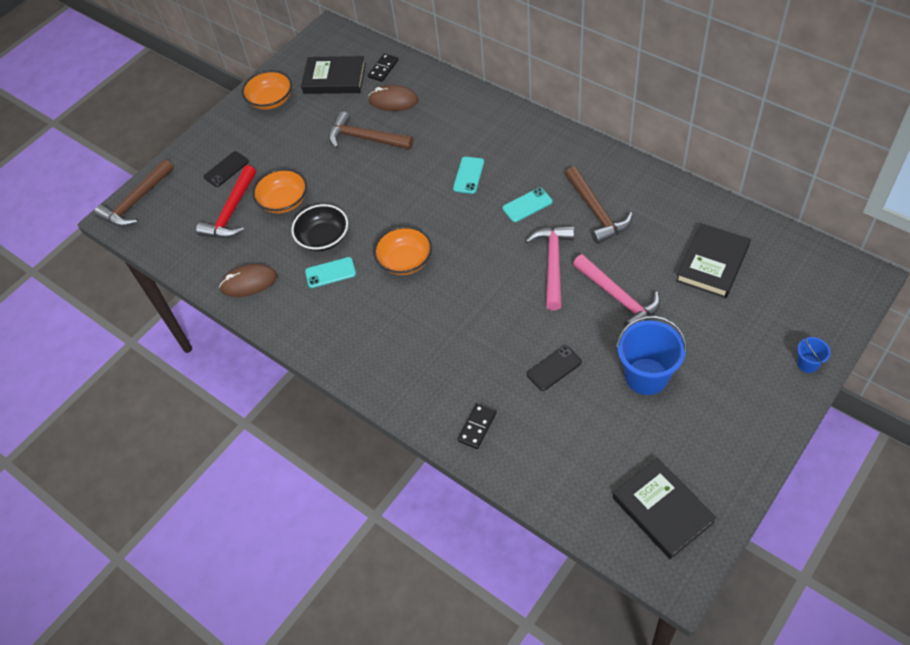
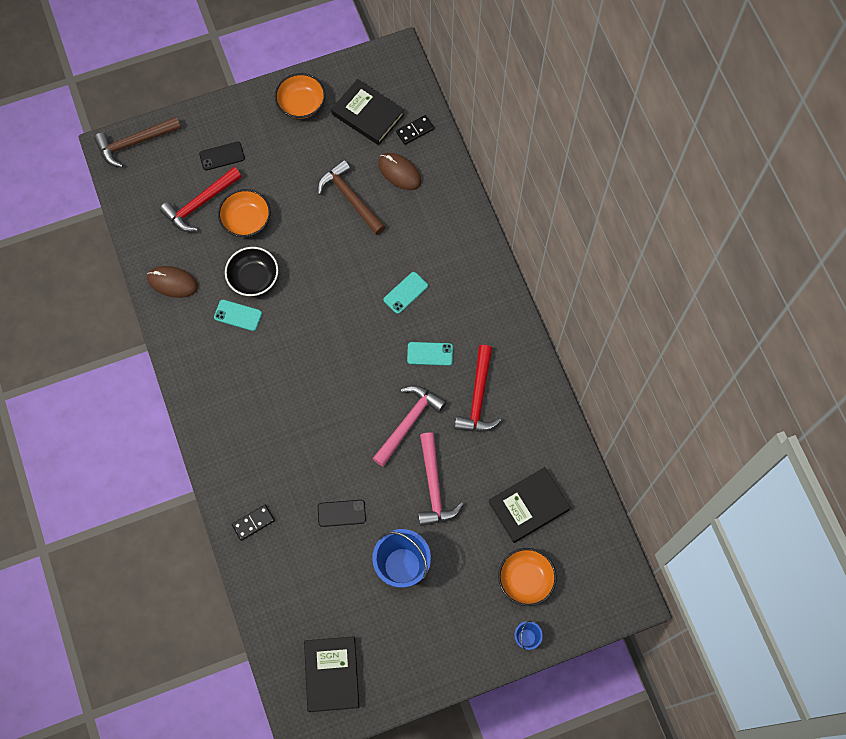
camera: 25 degrees right, 15 degrees up
orange bowl [374,226,432,275] -> orange bowl moved to [498,548,557,606]
brown hammer [565,166,633,244] -> red hammer [454,345,501,432]

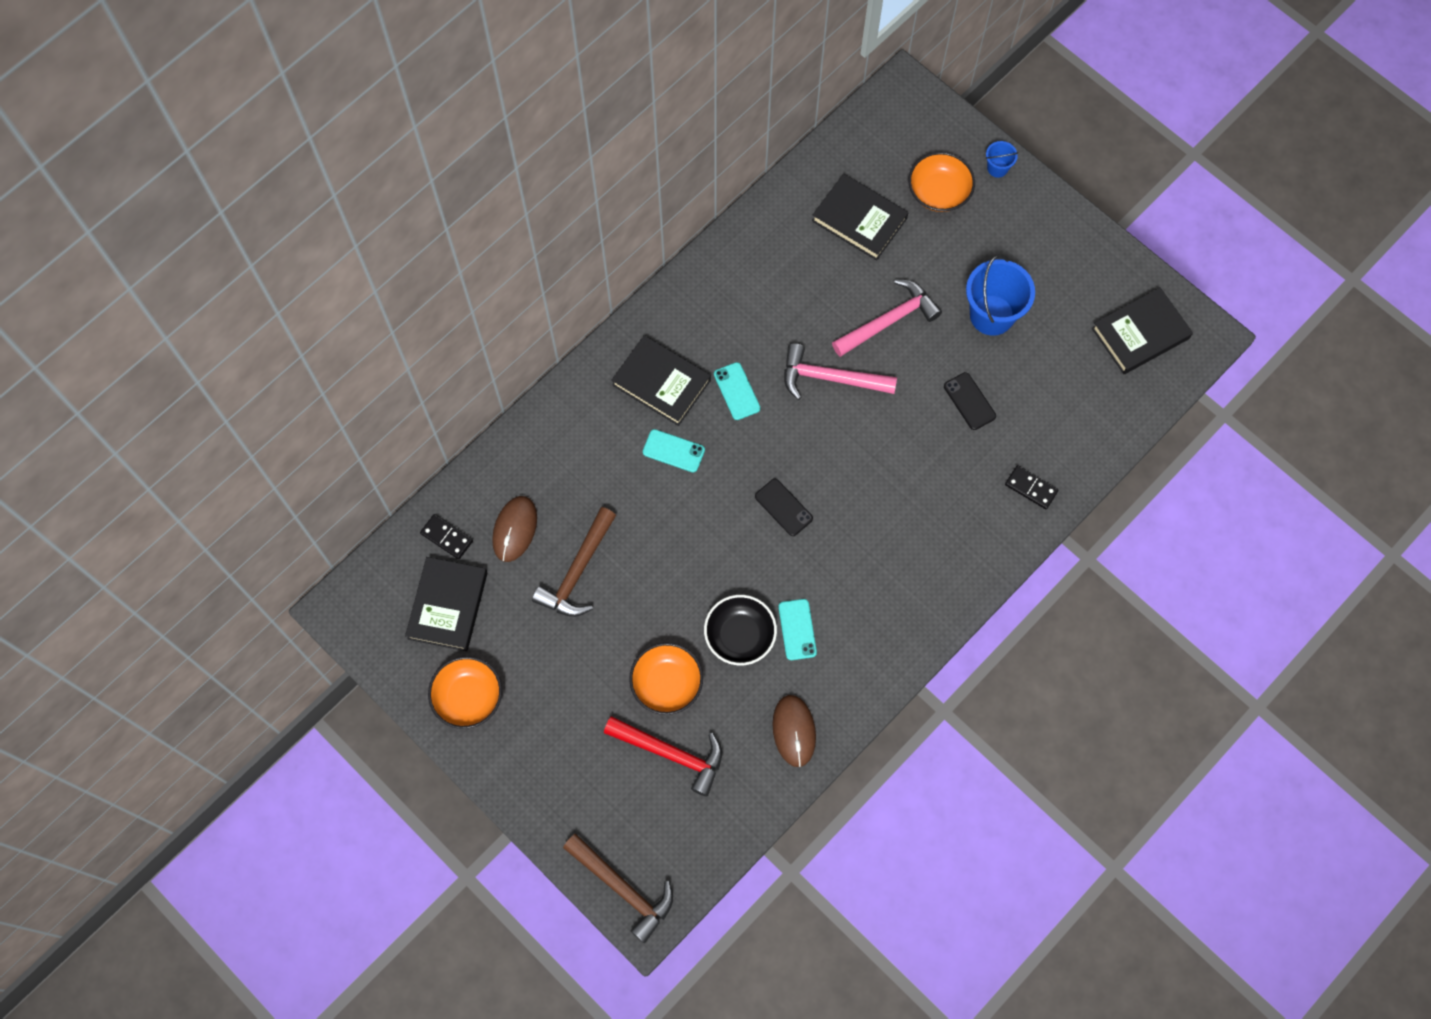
camera: 115 degrees left, 0 degrees up
black phone [199,142,245,170] -> black phone moved to [755,479,813,536]
red hammer [454,345,501,432] -> none
none -> black book [611,335,711,426]

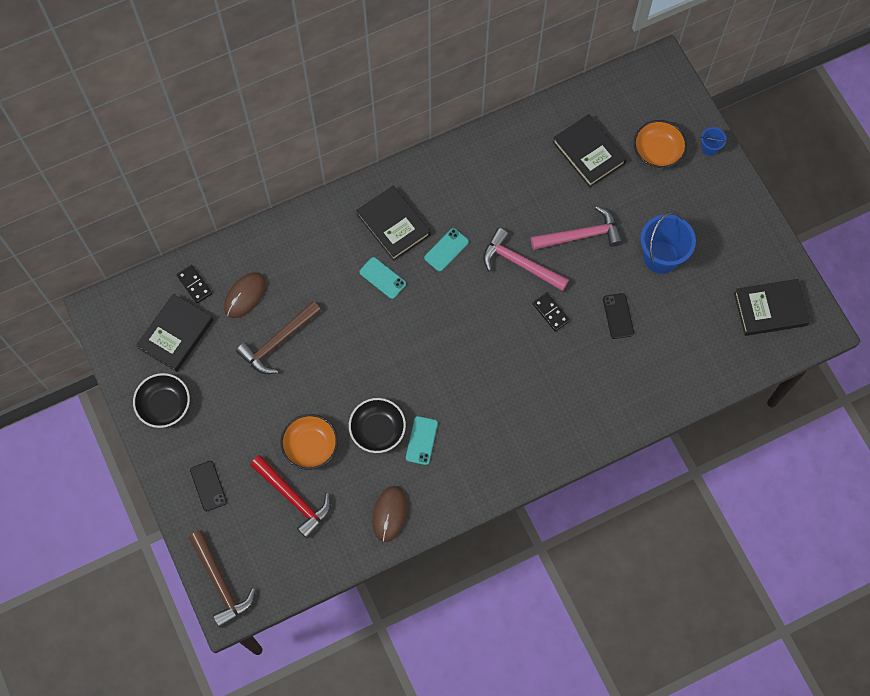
camera: 20 degrees right, 0 degrees up
orange bowl [428,656,502,729] -> black bowl [133,373,190,428]
turquoise phone [714,362,760,420] -> turquoise phone turned 45 degrees clockwise [424,228,469,272]
black phone [755,479,813,536] -> black phone moved to [190,461,227,511]
black domino [1005,465,1059,509] -> black domino moved to [532,292,570,332]

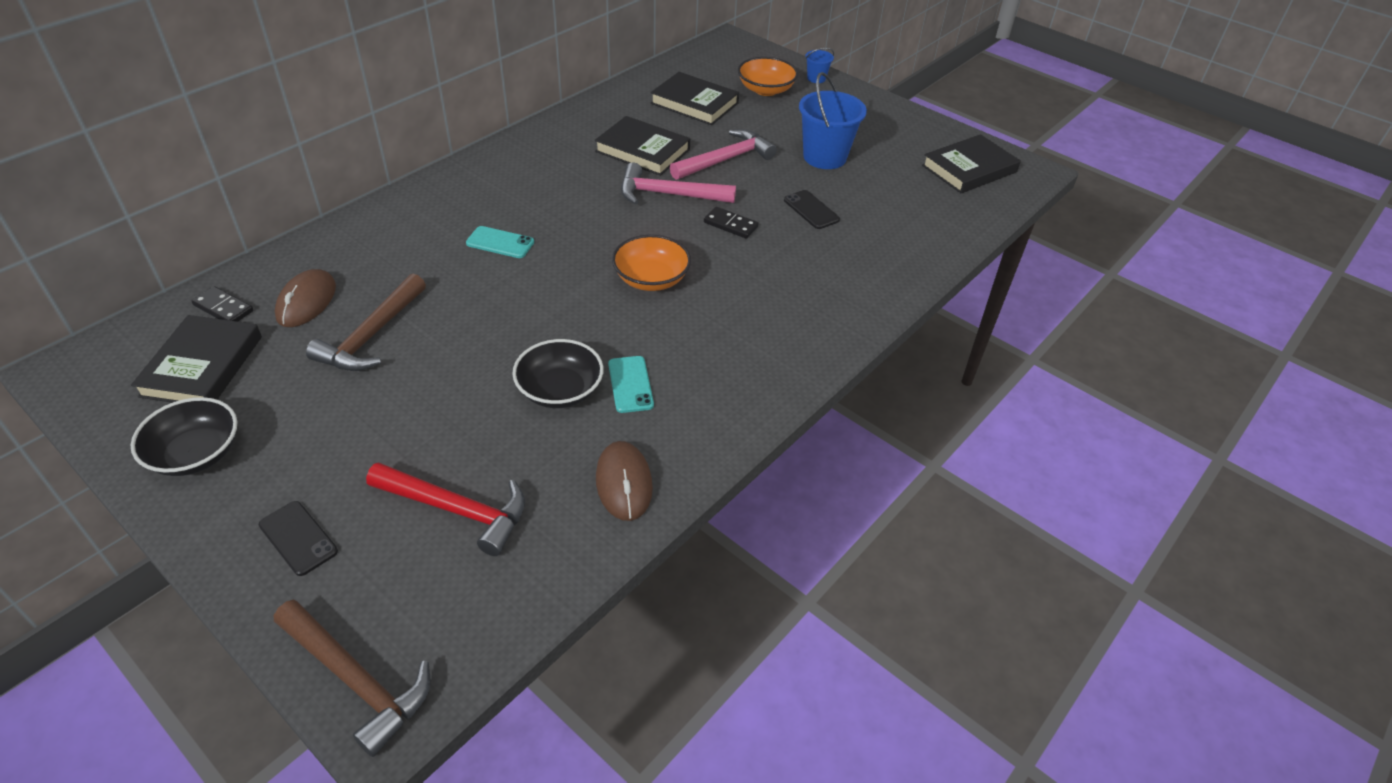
camera: 25 degrees left, 25 degrees down
orange bowl [280,414,338,470] -> orange bowl moved to [612,235,691,291]
black book [356,186,430,261] -> black book moved to [595,116,690,176]
turquoise phone [424,228,469,272] -> none

